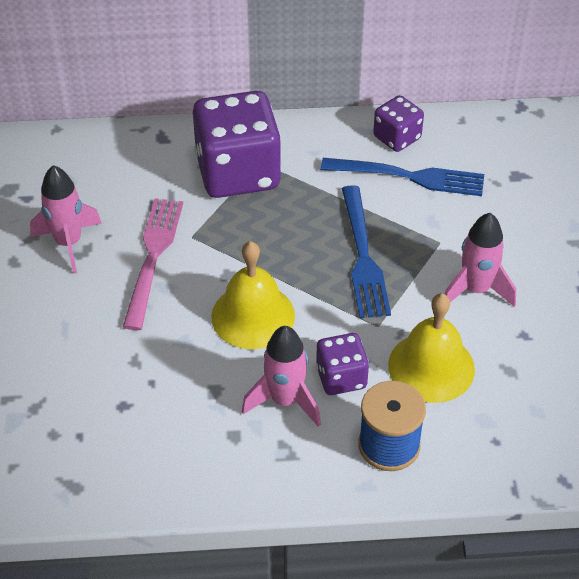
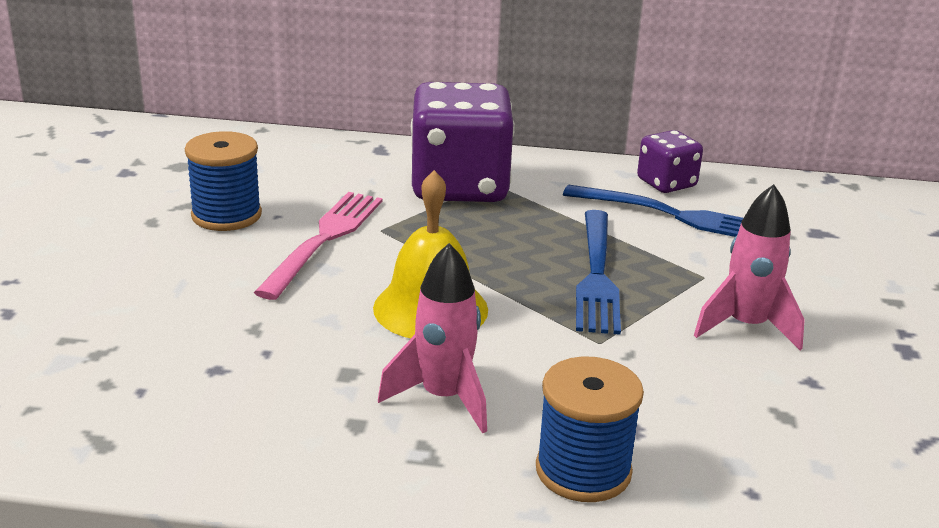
camera: 10 degrees right, 20 degrees down
pink rocket [30,165,102,274] -> blue spool [185,131,262,231]
purple dice [316,333,369,395] -> none
yellow bell [388,293,475,403] -> none

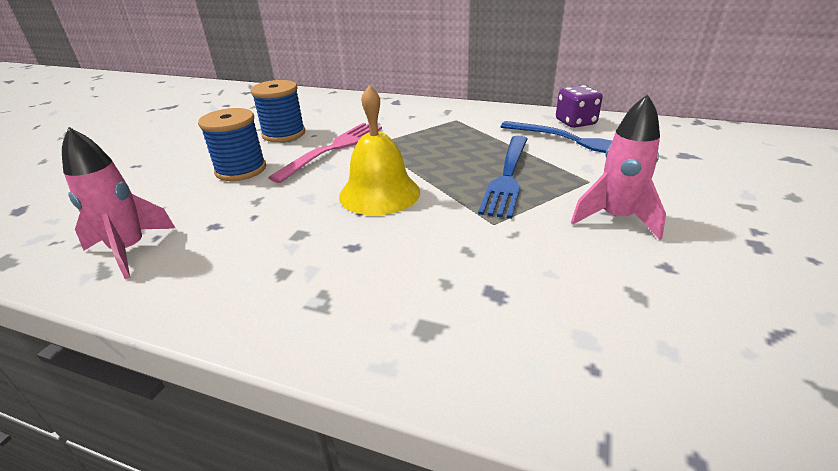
camera: 15 degrees right, 5 degrees up
pink rocket [378,243,487,433] -> pink rocket moved to [62,127,175,279]
purple dice [411,82,515,202] -> none
blue spool [536,356,644,502] -> blue spool moved to [198,108,266,181]

